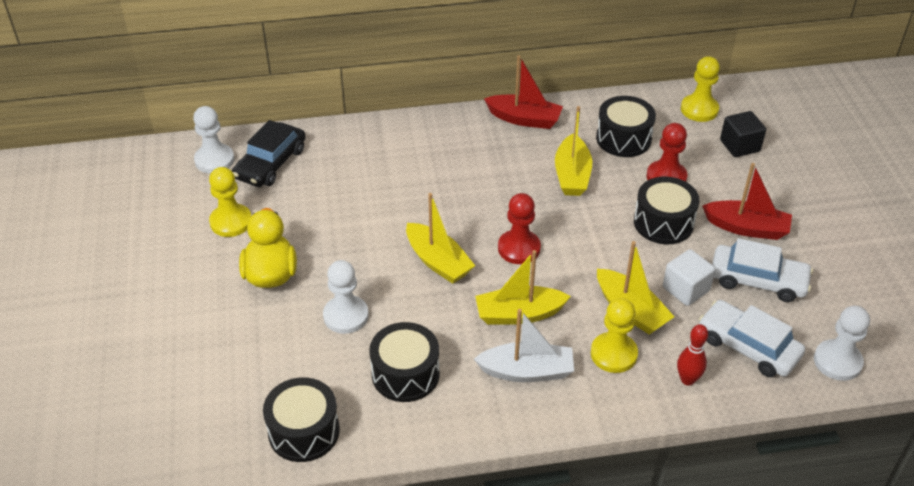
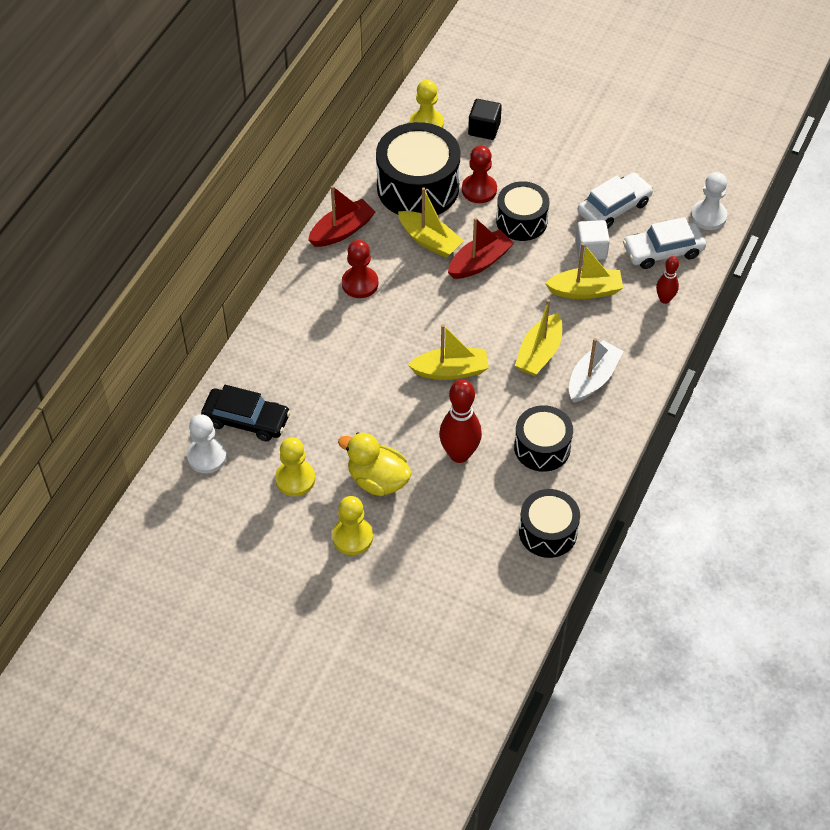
camera: 55 degrees left, 10 degrees up
black car [232,120,305,187] -> black car turned 45 degrees counterclockwise [201,385,291,441]
white pawn [323,260,369,334] -> red bowling pin [439,379,482,463]
red pawn [498,193,541,264] -> red pawn moved to [342,240,378,298]
yellow pawn [591,298,638,373] -> yellow pawn moved to [332,496,373,555]
black drum [596,96,656,157] -> black drum [376,122,460,215], size x1.64
red boat [702,163,792,240] -> red boat moved to [448,217,514,279]

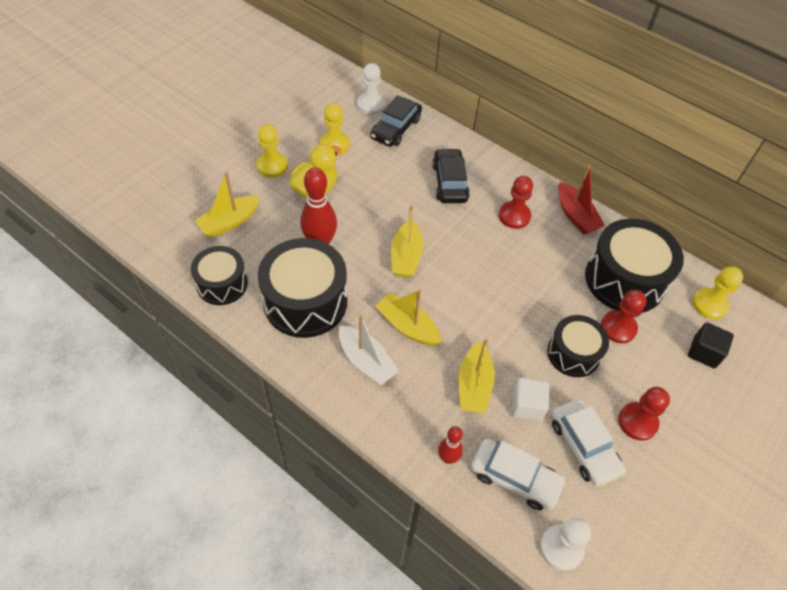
camera: 100 degrees right, 0 degrees up
yellow boat [398,187,464,258] -> yellow boat moved to [195,172,260,237]
red boat [448,217,514,279] -> none
black drum [514,405,573,472] -> black drum [258,238,347,338], size x1.64
white car [623,217,706,269] -> white car turned 120 degrees clockwise [471,439,566,510]
none -> black car [432,148,470,203]
none -> red pawn [618,387,670,441]

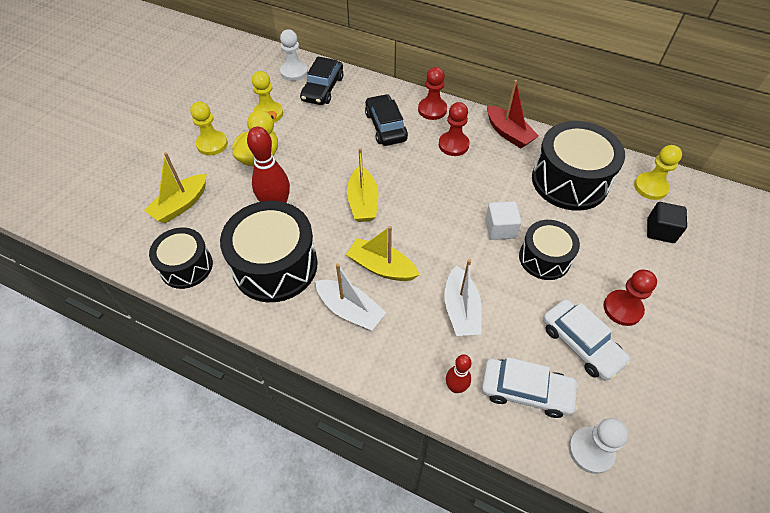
camera: 10 degrees left, 0 degrees up
yellow boat [458,338,495,413] -> white boat [444,259,482,336]
white cube [512,377,550,421] -> white cube moved to [485,201,521,240]
red pawn [601,290,647,343] -> red pawn moved to [418,67,447,120]

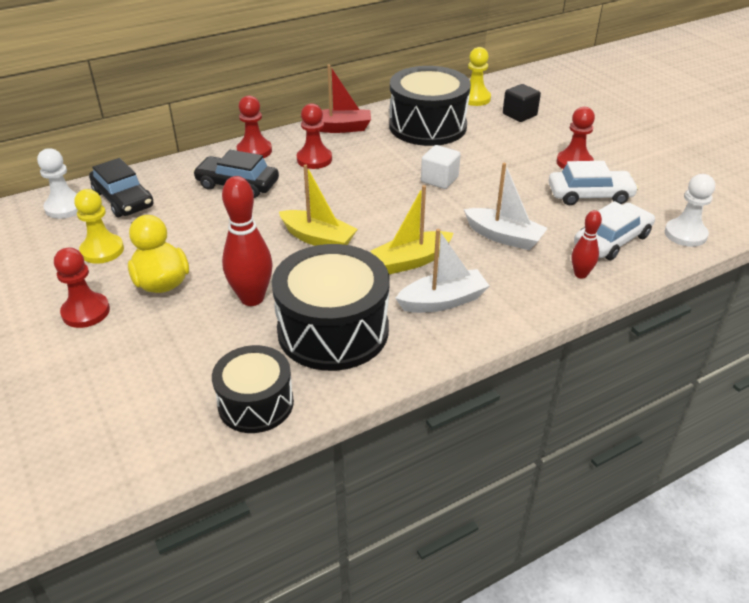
camera: 55 degrees left, 15 degrees down
yellow boat [144,152,207,223] -> none
yellow pawn [190,101,228,156] -> red pawn [54,247,110,328]
black drum [519,220,580,280] -> none

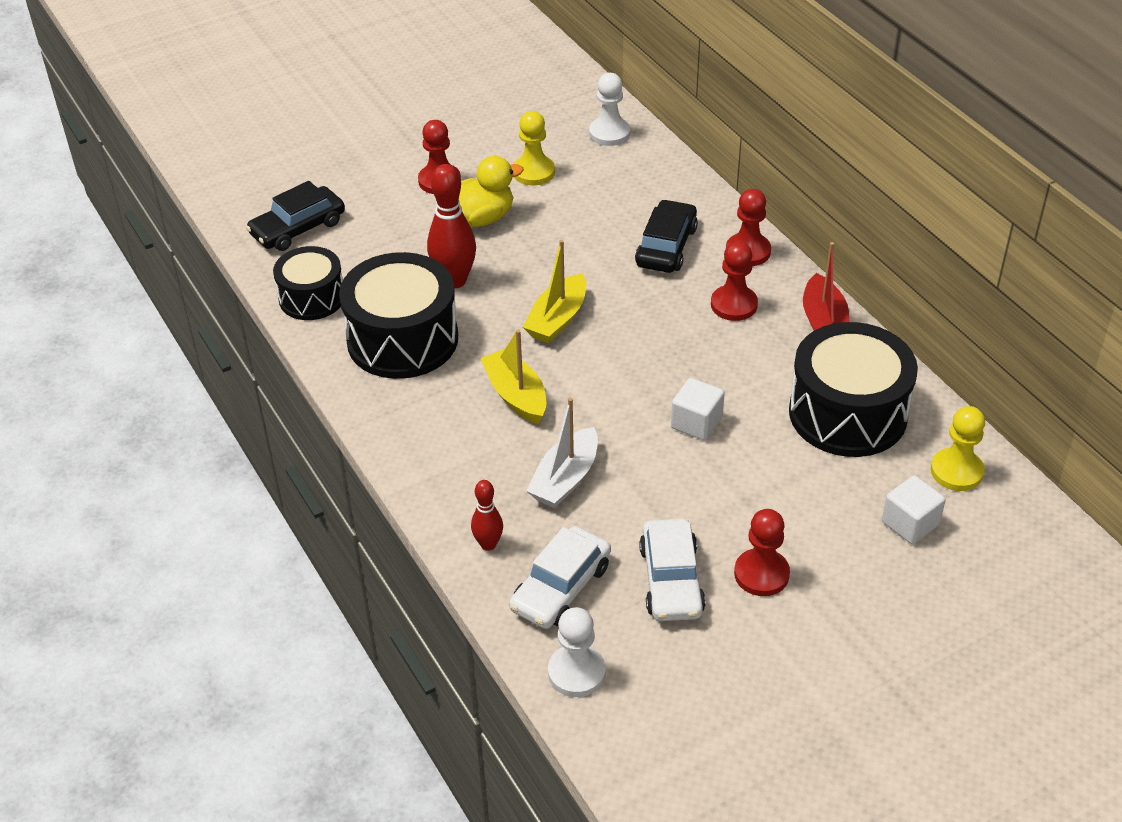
camera: 90 degrees right, 5 degrees up
black car [89,158,154,217] -> black car moved to [246,181,345,251]
white boat [396,229,490,313] -> none
black cube [503,84,541,122] -> white cube [882,475,946,544]
white car [574,201,655,260] -> white car turned 75 degrees clockwise [509,526,611,629]

